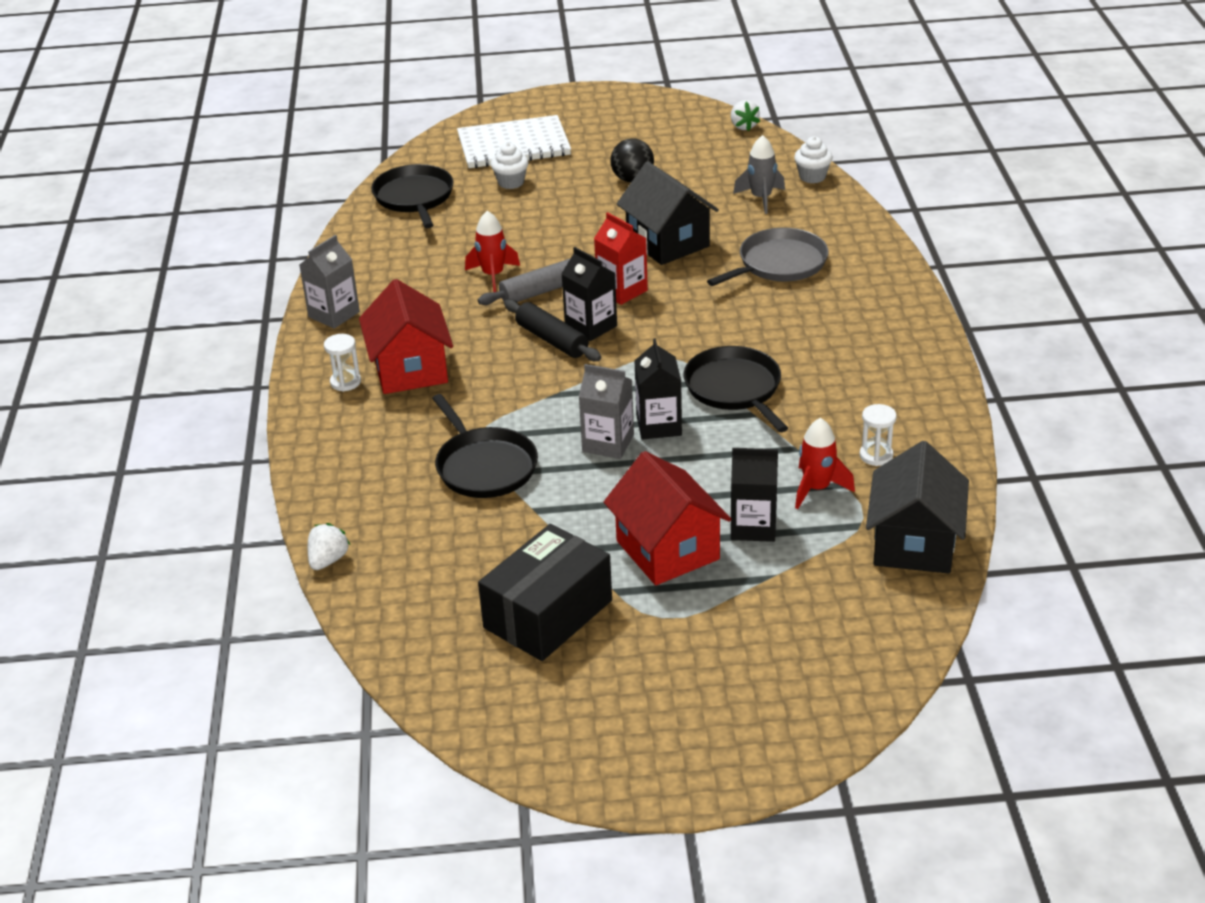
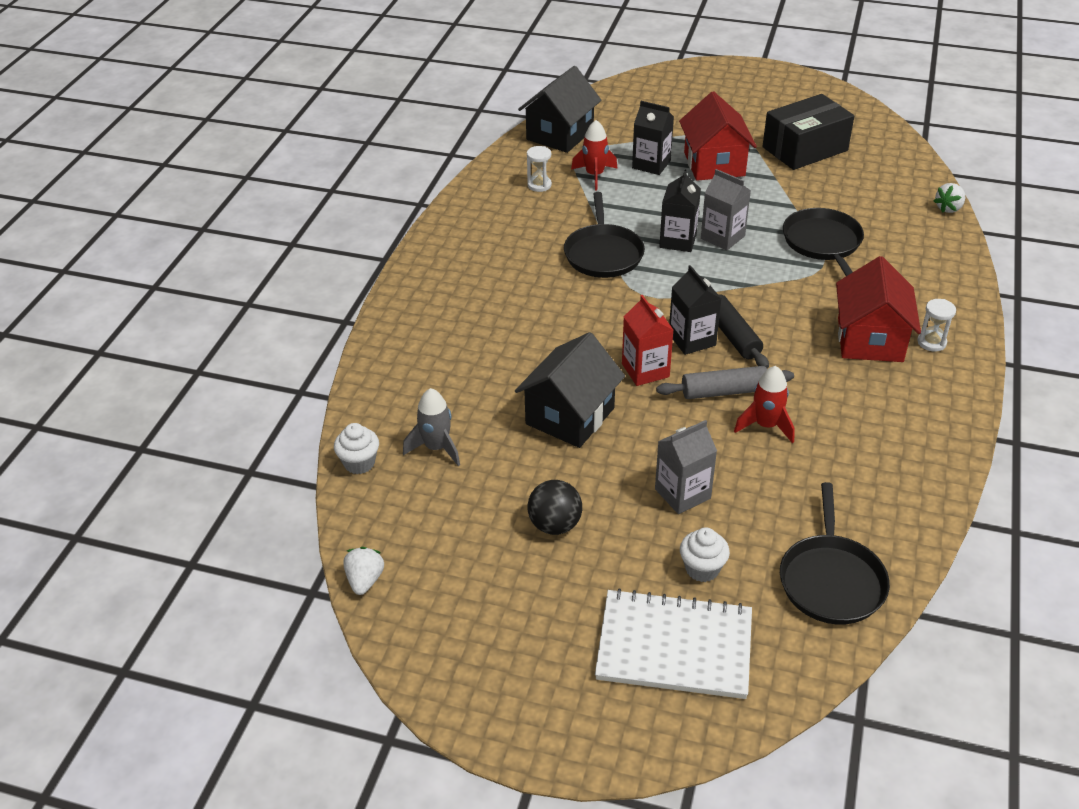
camera: 160 degrees left, 5 degrees up
grey carton [299,235,360,329] -> grey carton moved to [655,420,717,514]
black house [617,161,719,265] -> black house turned 45 degrees clockwise [515,332,625,448]
grey pan [707,228,828,286] -> none

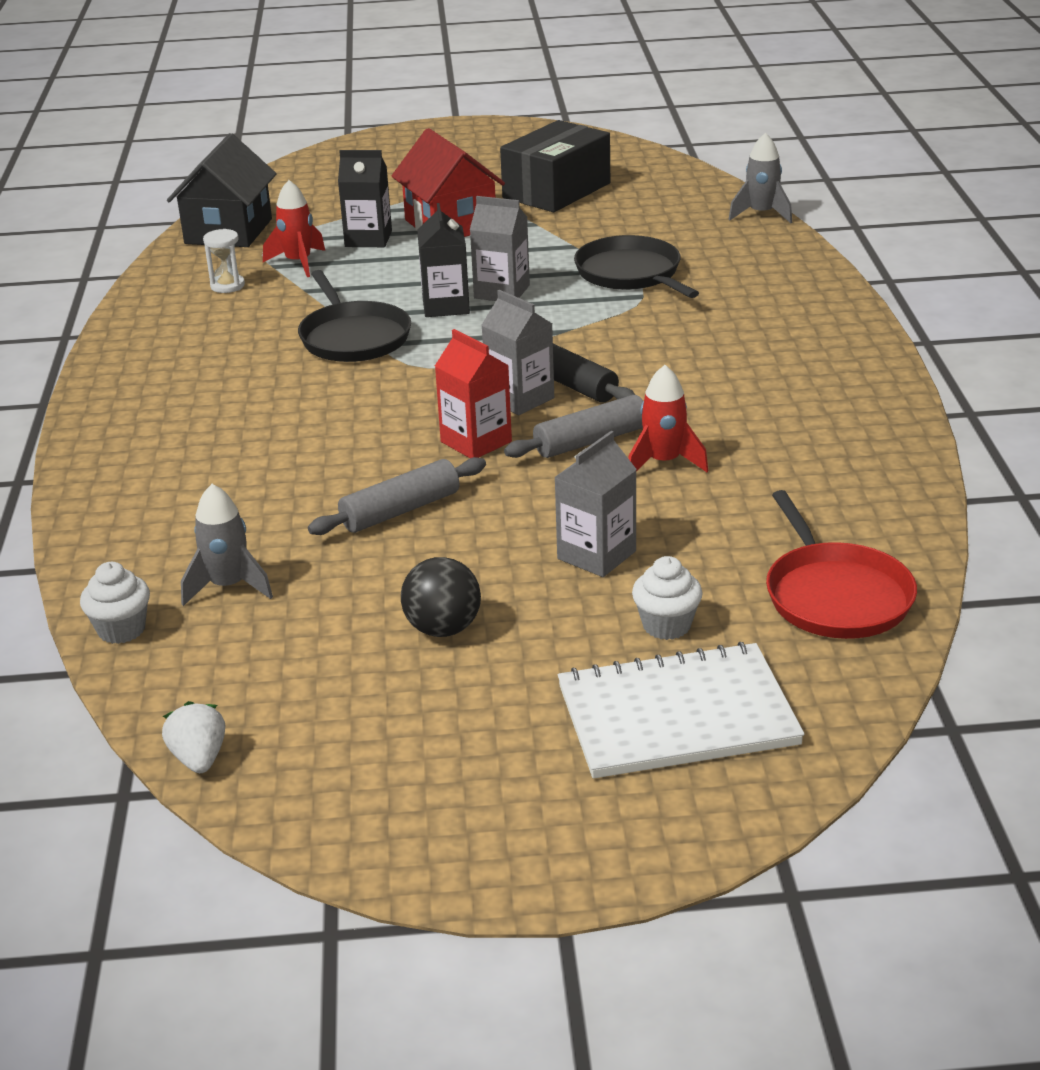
camera: 20 degrees left, 10 degrees down
black house [515,332,625,448] -> grey rolling pin [308,457,486,535]
black carton [669,265,721,355] -> grey carton [482,290,554,415]
black pan [780,482,890,624] -> red pan [766,490,917,639]
red house [836,256,921,362] -> none
white hourglass [917,299,956,352] -> none
white strawberry [934,183,965,213] -> grey rocket [728,133,792,224]

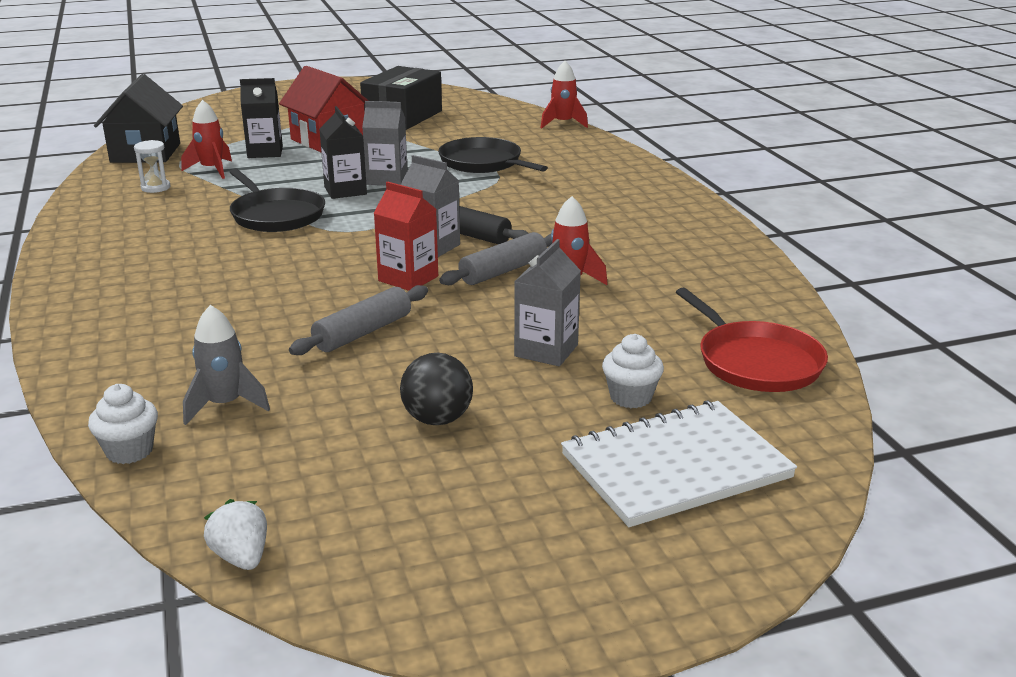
camera: 15 degrees left, 5 degrees down
grey rocket [728,133,792,224] -> red rocket [541,61,588,128]

